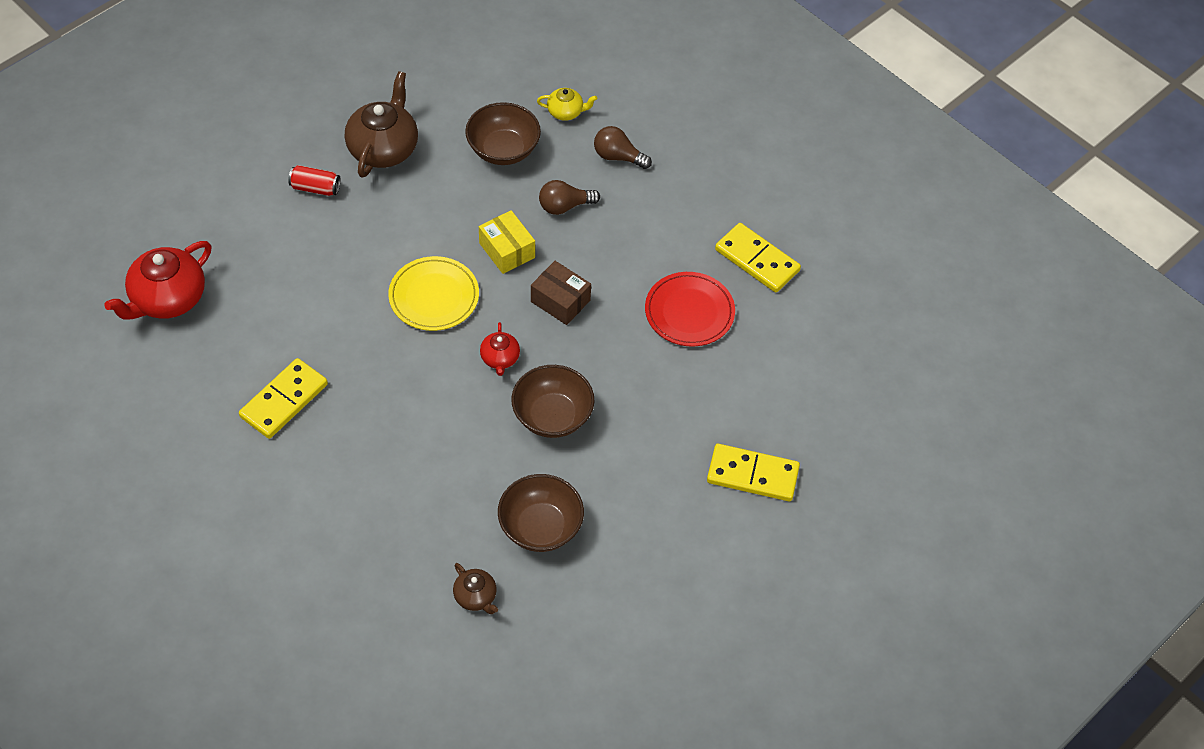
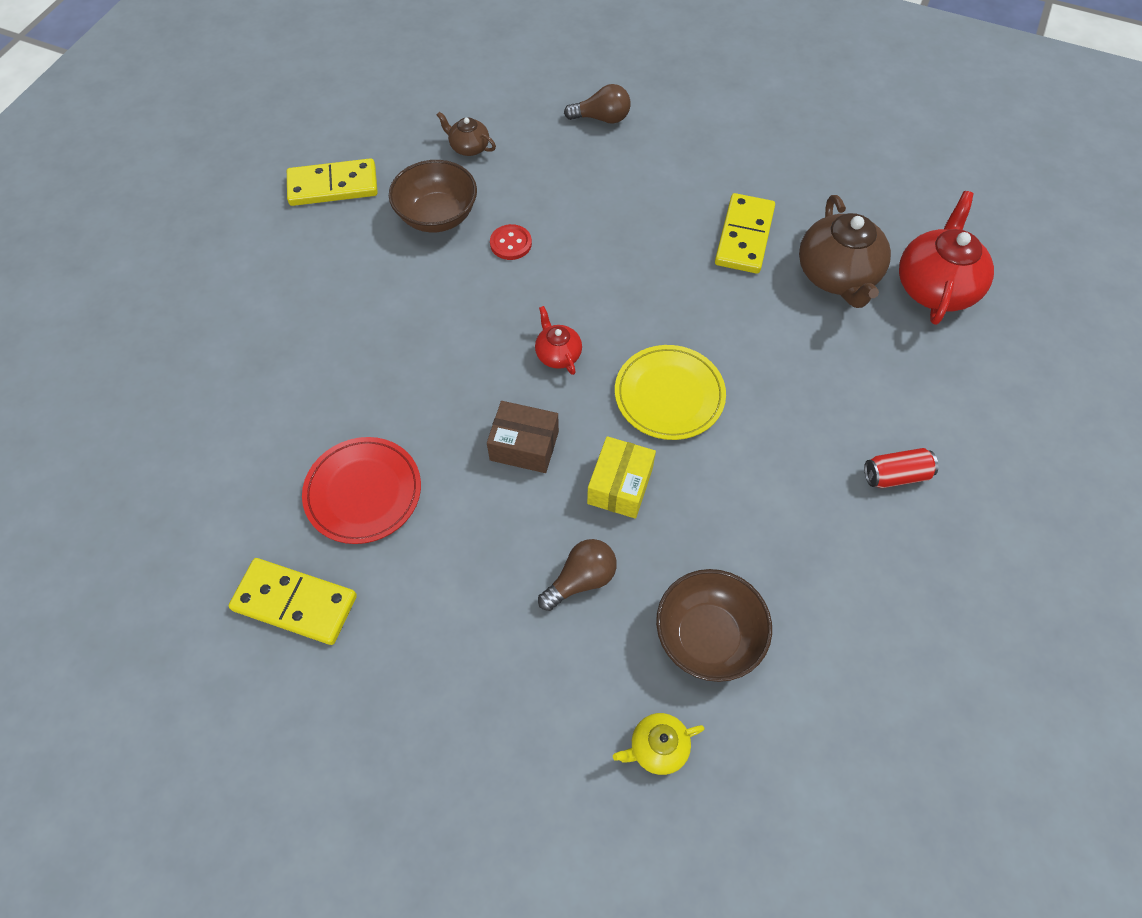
camera: 160 degrees right, 5 degrees up
brown teapot [345,71,418,177] -> brown teapot moved to [799,195,891,308]
yellow box [479,210,535,274] -> yellow box turned 75 degrees clockwise [587,436,656,519]
brown bowl [511,365,595,438] -> none
brown light bulb [594,126,652,169] -> brown light bulb moved to [564,84,631,124]
yellow domino [707,444,800,501] -> yellow domino moved to [287,158,378,206]
none -> red button [490,224,532,260]

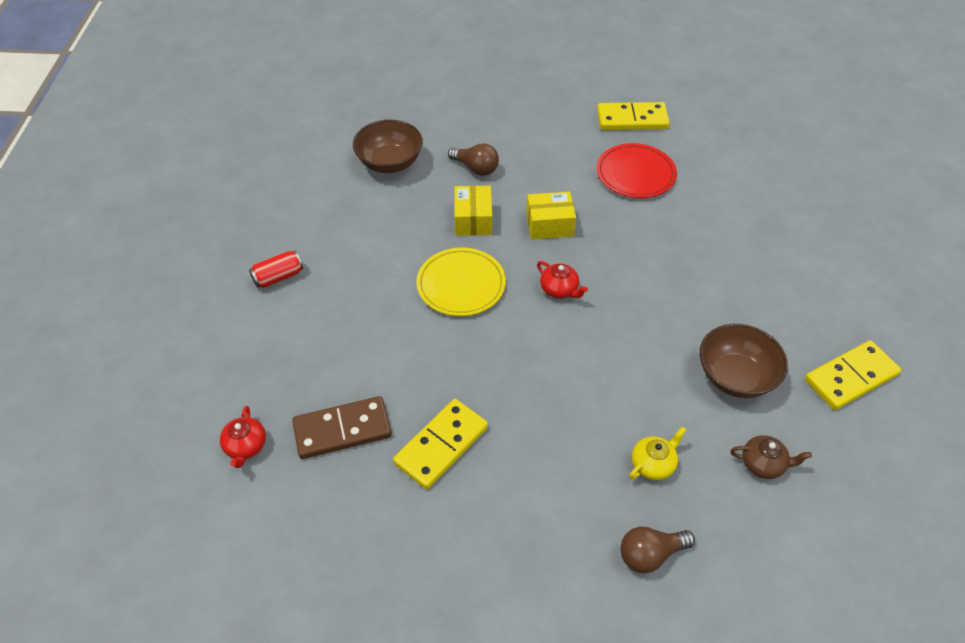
camera: 160 degrees right, 10 degrees down
brown box [487,401,559,473] -> yellow box [526,192,576,239]
red button [490,224,532,260] -> none
brown light bulb [538,539,617,611] -> brown light bulb turned 90 degrees counterclockwise [448,143,499,176]
yellow teapot [613,713,705,775] -> yellow teapot moved to [629,427,686,480]
yellow domino [715,193,775,274] -> yellow domino turned 45 degrees clockwise [393,399,488,489]
brown teapot [799,195,891,308] -> brown domino [292,396,392,459]
red teapot [899,191,994,325] -> red teapot [220,406,266,468], size x0.51

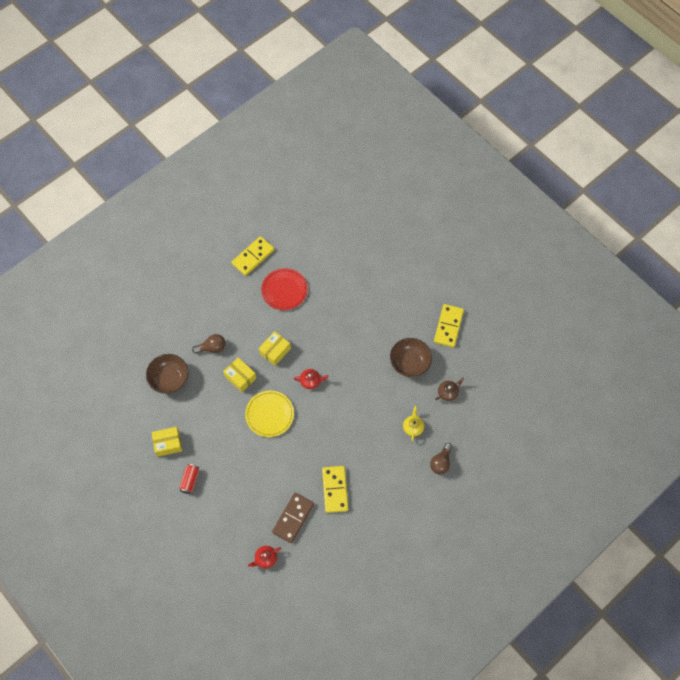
camera: 45 degrees left, 15 degrees up
red teapot [220,406,266,468] -> red teapot turned 105 degrees clockwise [248,546,281,568]
none -> yellow box [152,427,182,457]

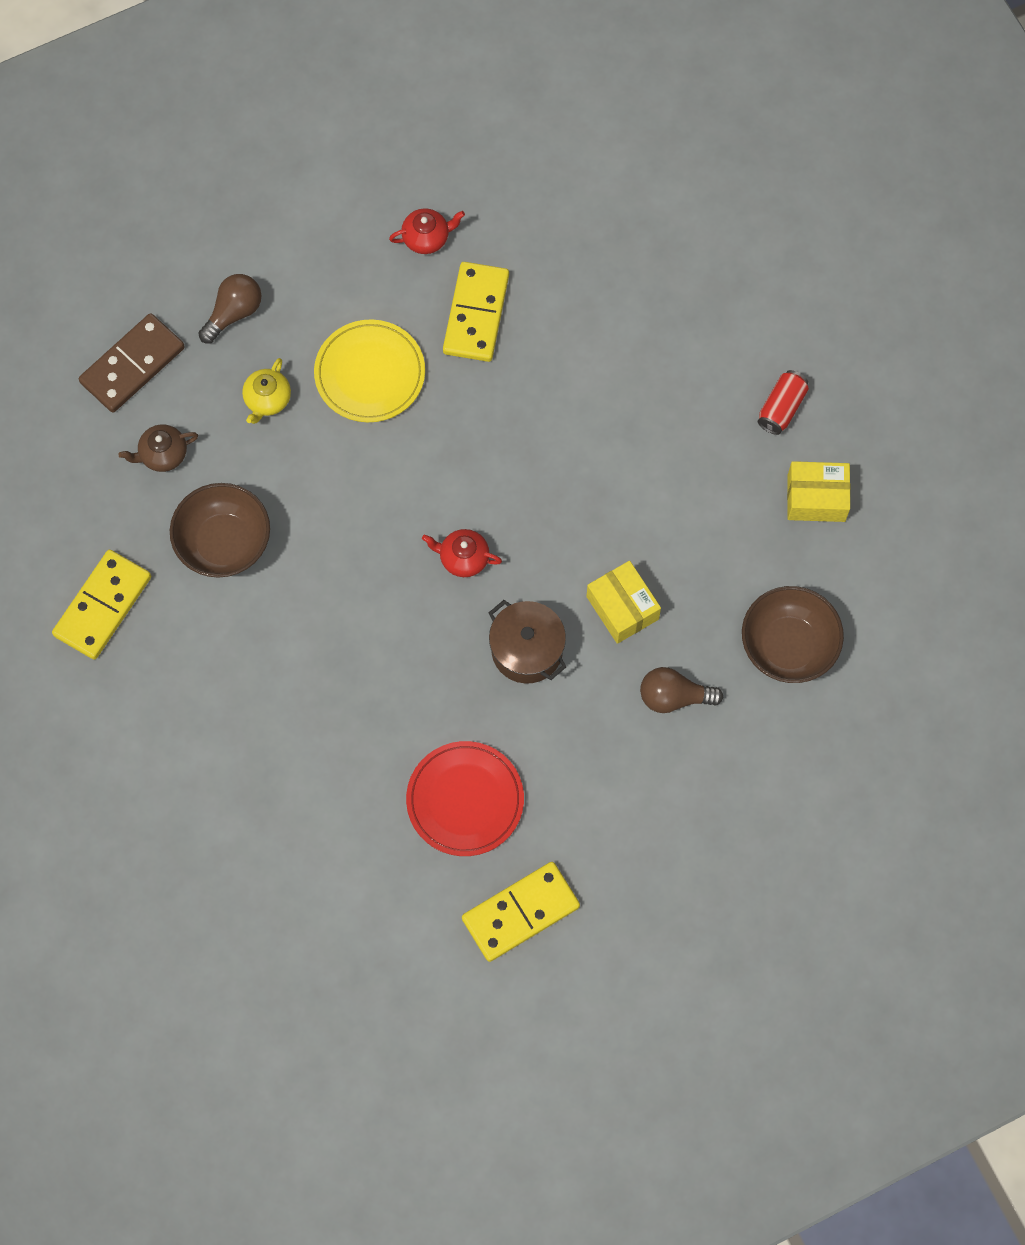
camera: 165 degrees left, 5 degrees up
yellow plate [245,391,294,437] -> yellow plate moved to [314,319,425,422]
red teapot [248,546,281,568] -> red teapot moved to [389,208,465,254]
yellow box [259,331,291,366] -> brown pot [489,600,566,684]
brown domino [272,493,314,543] -> brown domino moved to [79,313,185,413]

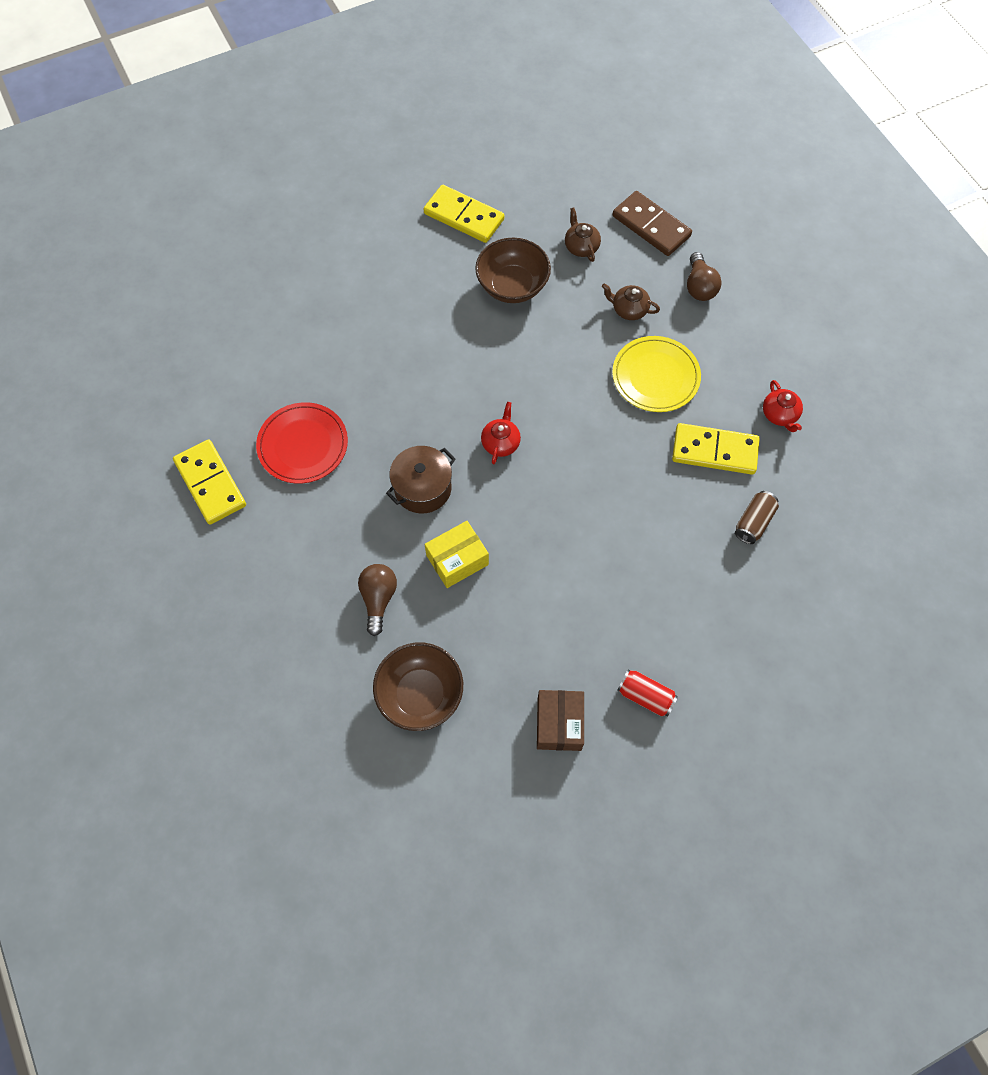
camera: 90 degrees right, 5 degrees down
brown light bulb [198,274,261,343] -> brown light bulb turned 45 degrees clockwise [687,252,722,301]
yellow teapot [242,358,291,424] -> brown teapot [602,283,660,320]
yellow box [787,461,850,522] -> brown box [537,690,584,751]
none -> brown can [735,491,779,544]

